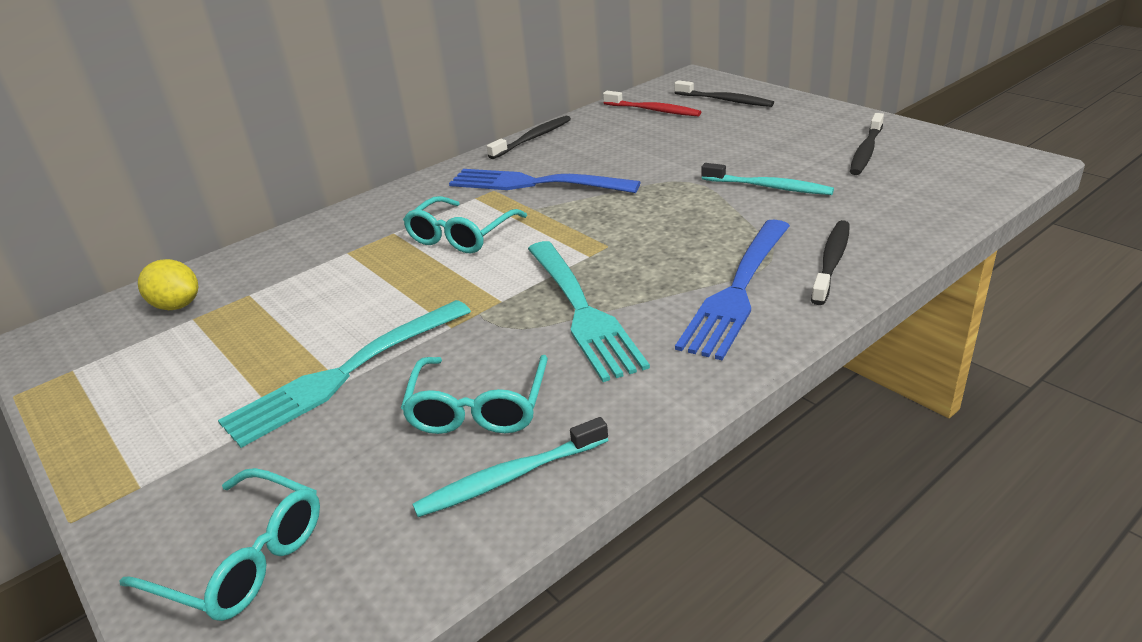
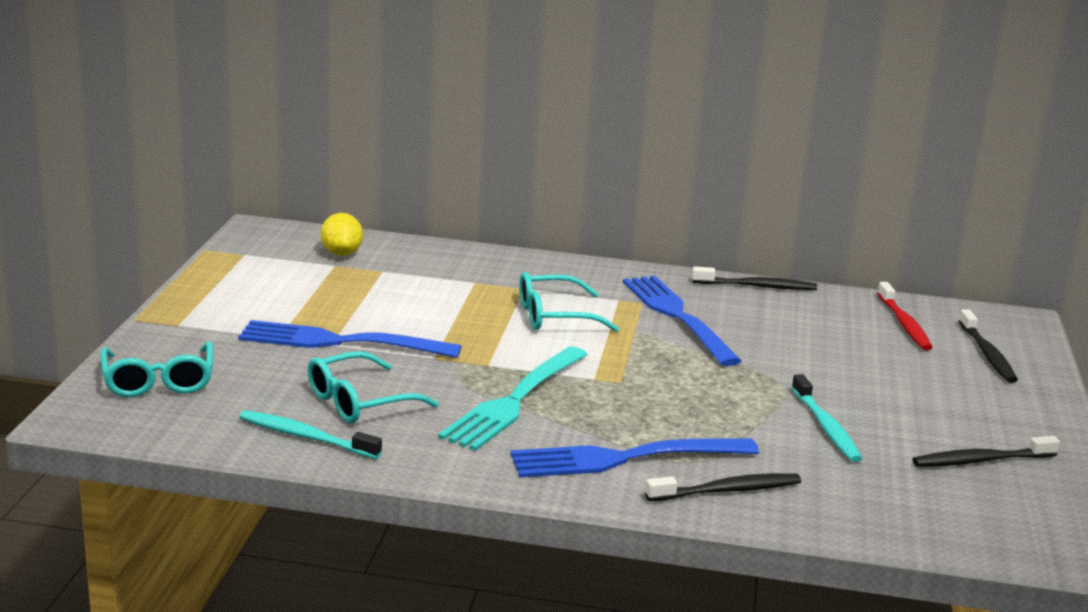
camera: 45 degrees right, 10 degrees down
turquoise fork [218,300,471,448] -> blue fork [238,320,462,358]

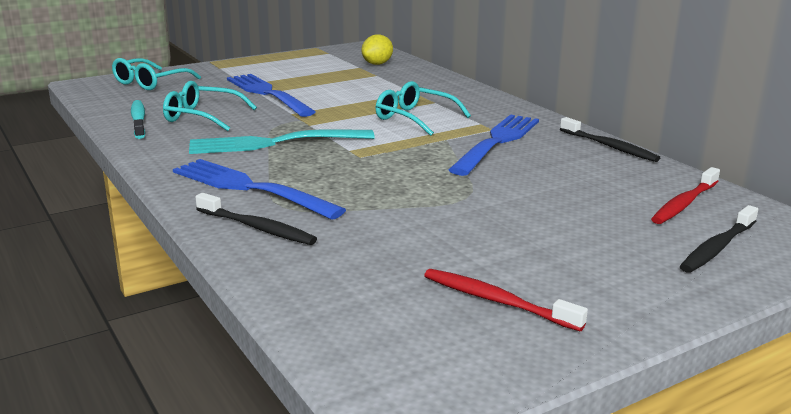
camera: 50 degrees right, 0 degrees up
turquoise toothbrush [791,374,862,462] -> none
black toothbrush [913,436,1060,467] -> red toothbrush [424,269,588,331]

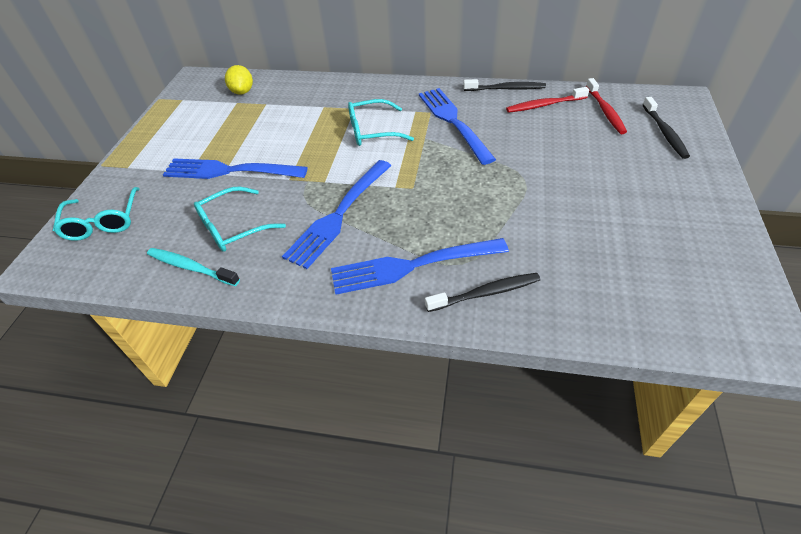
camera: 45 degrees left, 25 degrees up
turquoise fork [189,129,375,154] -> blue fork [282,160,392,269]
red toothbrush [424,269,588,331] -> red toothbrush moved to [506,87,589,113]

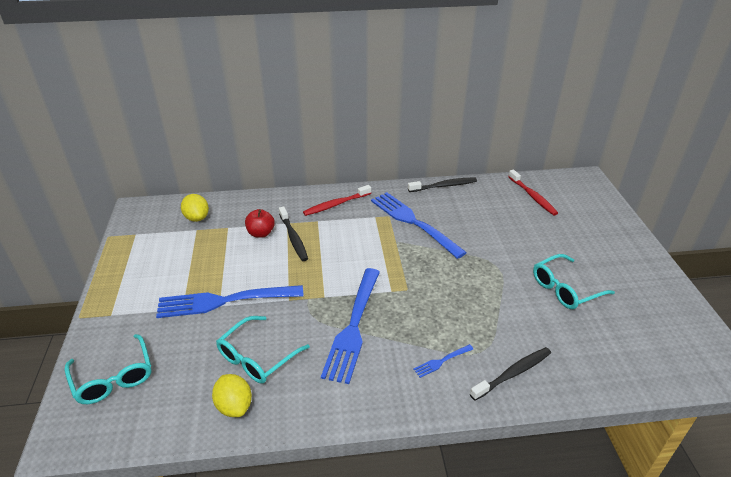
camera: 20 degrees left, 10 degrees down
turquoise toothbrush [147,248,240,286] -> yellow lemon [212,374,252,417]
blue fork [331,238,509,295] -> blue fork [413,344,473,378], size x0.42
turquoise glasses [348,99,414,146] -> turquoise glasses moved to [533,254,615,309]
red toothbrush [506,87,589,113] -> red toothbrush moved to [303,185,371,216]
black toothbrush [643,97,690,159] -> black toothbrush moved to [279,206,308,261]
none -> red apple [245,209,275,238]

